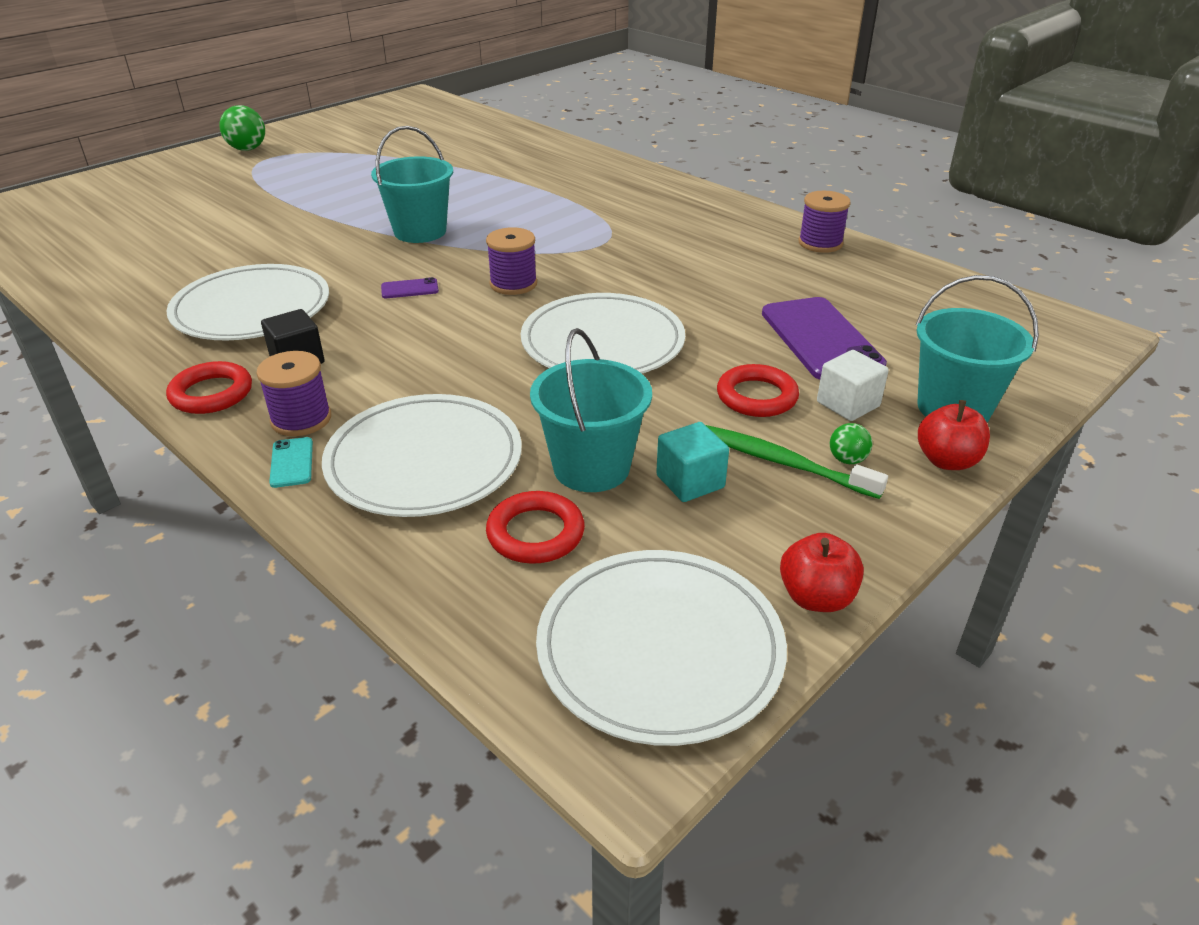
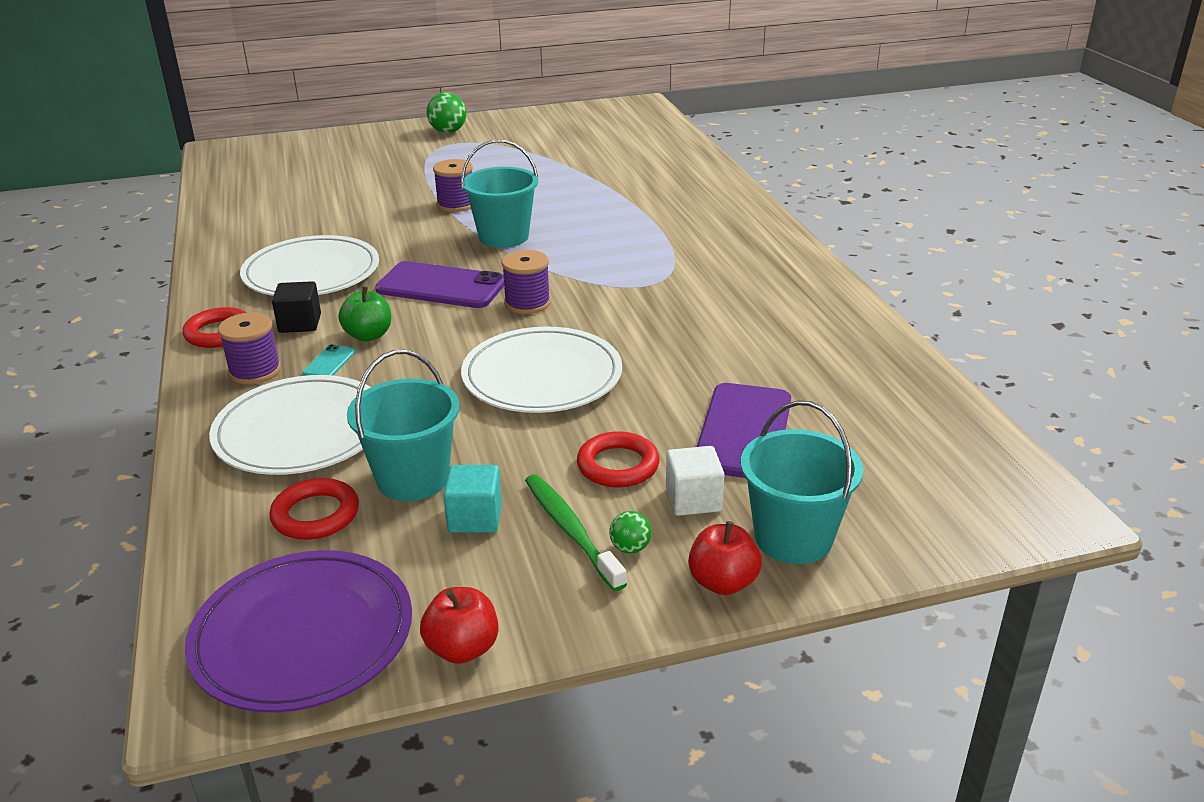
camera: 30 degrees right, 5 degrees down
turquoise phone [269,437,313,488] -> turquoise phone moved to [302,344,355,376]
purple phone [381,277,439,298] -> purple phone [375,261,504,308], size x2.33
white plate [536,550,787,746] -> purple plate [185,550,412,713]
purple spool [799,191,851,253] -> purple spool moved to [433,159,473,212]
none -> green apple [338,286,391,341]

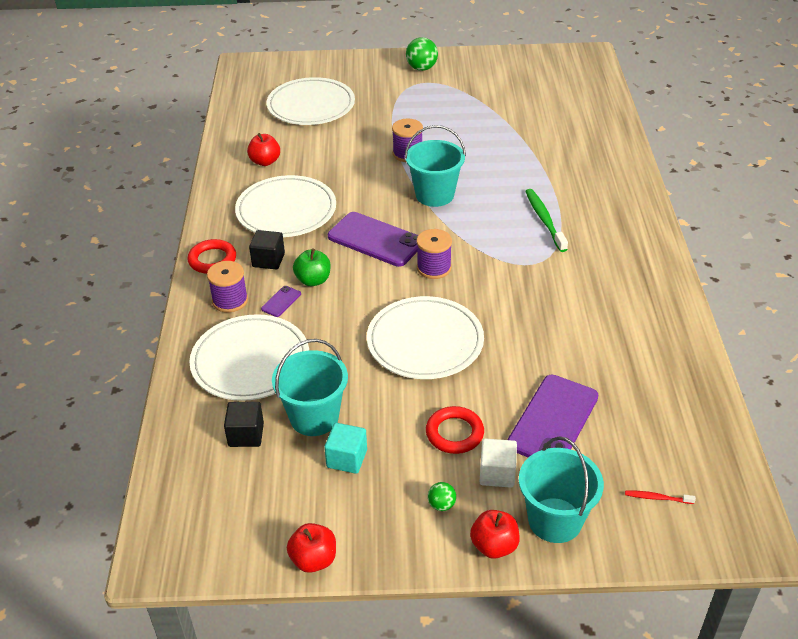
camera: 15 degrees right, 10 degrees up
purple plate [185,550,412,713] -> none
red ring [269,478,359,540] -> black cube [224,402,264,447]
turquoise phone [302,344,355,376] -> purple phone [261,286,301,317]
green toothbrush [525,474,627,591] -> green toothbrush moved to [525,189,568,252]
none -> red apple [247,133,280,166]
none -> white plate [267,77,355,125]
none -> red toothbrush [625,490,696,504]

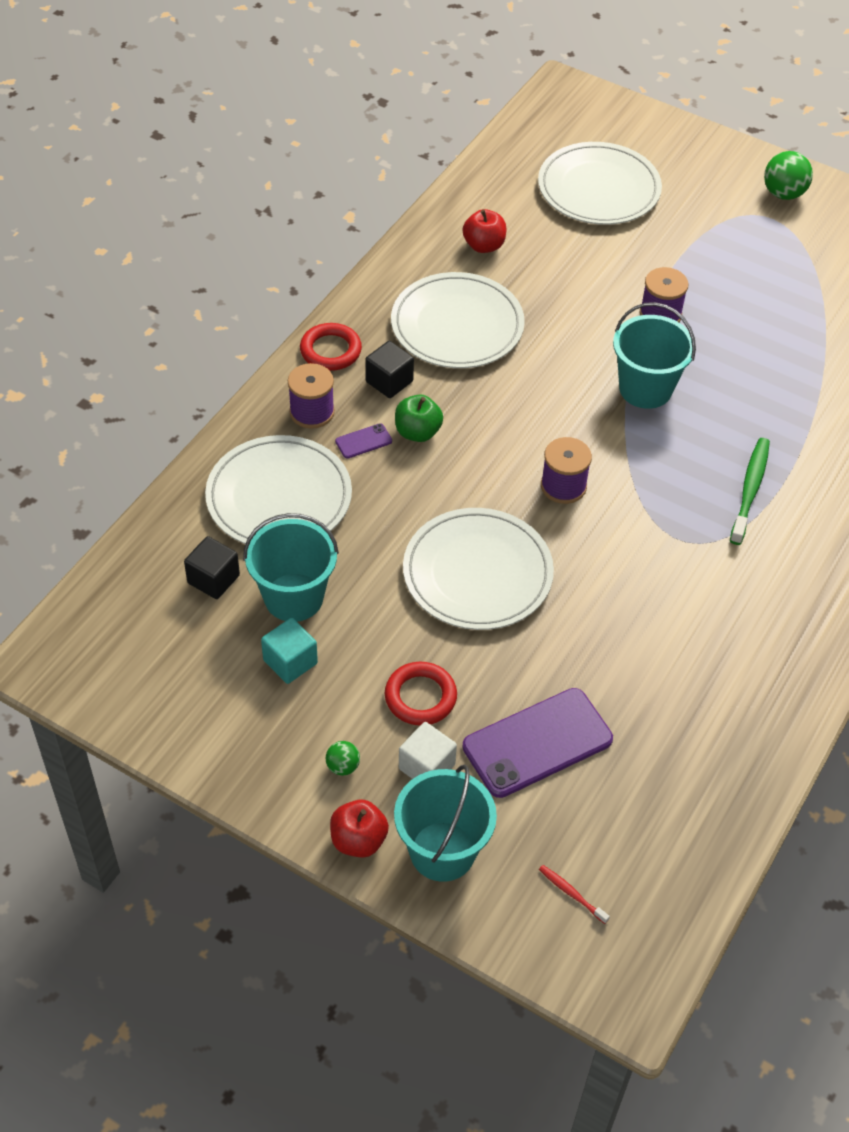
camera: 30 degrees right, 10 degrees up
red apple [287,523,336,573] -> none
purple phone [328,212,418,267] -> none

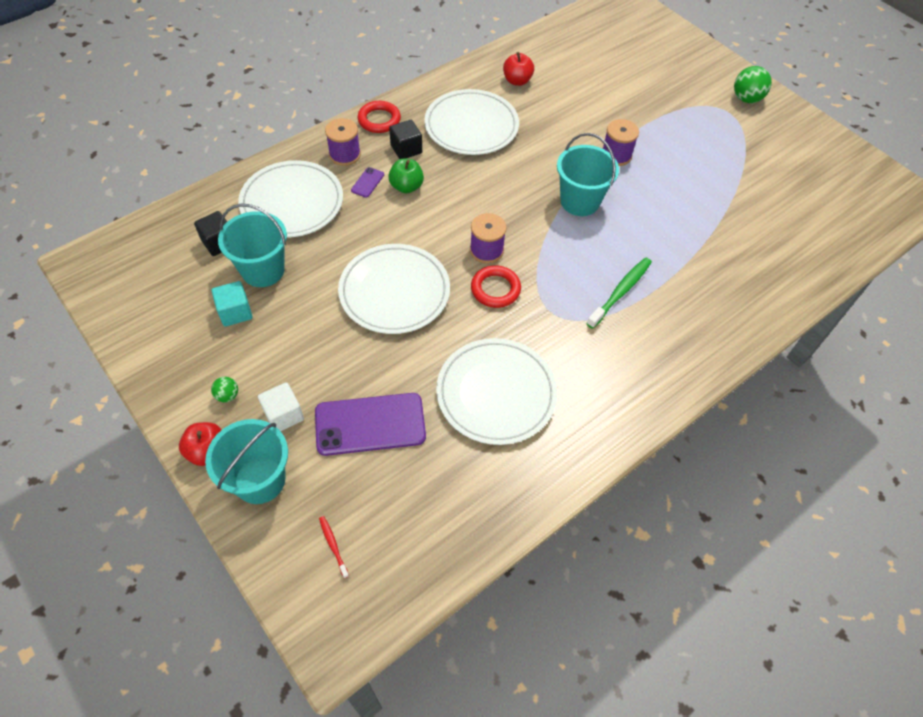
camera: 20 degrees right, 5 degrees up
purple phone [335,423,392,459] -> purple phone turned 60 degrees counterclockwise [351,167,384,198]
red ring [385,662,457,725] -> red ring moved to [471,265,521,308]
white plate [538,142,662,225] -> white plate moved to [436,338,558,445]

